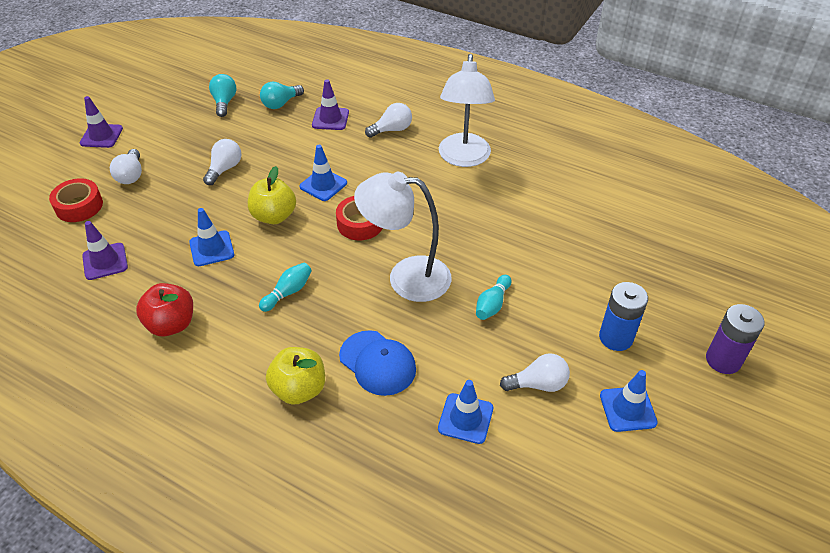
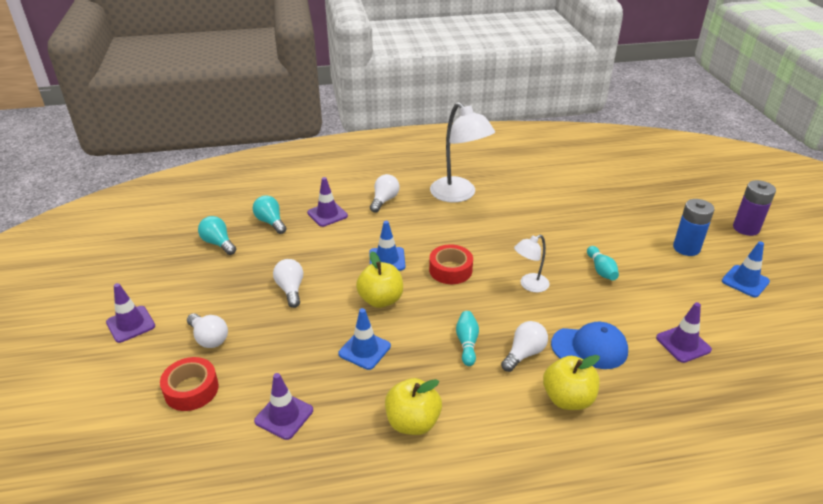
camera: 40 degrees left, 10 degrees down
red apple [136,283,193,336] -> yellow apple [385,378,442,435]
turquoise light bulb [260,82,304,109] -> turquoise light bulb turned 135 degrees clockwise [253,195,287,234]
white lamp [354,172,451,302] -> white lamp [514,235,550,293], size x0.53
blue traffic cone [438,380,493,444] -> purple traffic cone [656,302,712,363]
white light bulb [500,353,570,392] -> white light bulb moved to [501,321,548,372]

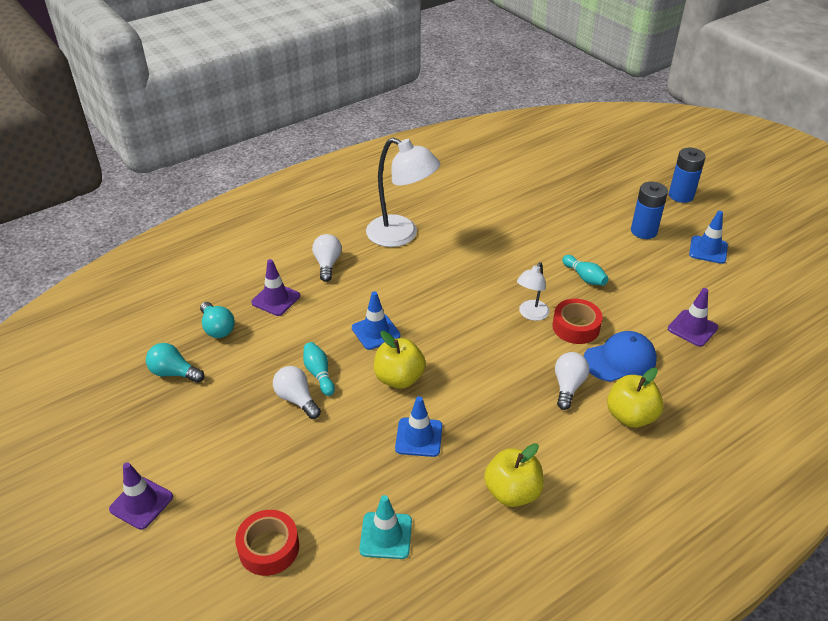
camera: 25 degrees left, 5 degrees up
white light bulb [187,313,228,348] -> none
turquoise light bulb [253,195,287,234] -> turquoise light bulb turned 150 degrees counterclockwise [200,302,235,338]
purple traffic cone [254,373,313,440] -> turquoise traffic cone [359,495,412,559]
red tape [429,245,473,284] -> red tape moved to [552,299,603,344]
turquoise bowling pin [456,311,479,366] -> turquoise bowling pin moved to [303,342,335,396]
purple battery [733,180,776,236] -> blue battery [669,148,706,203]

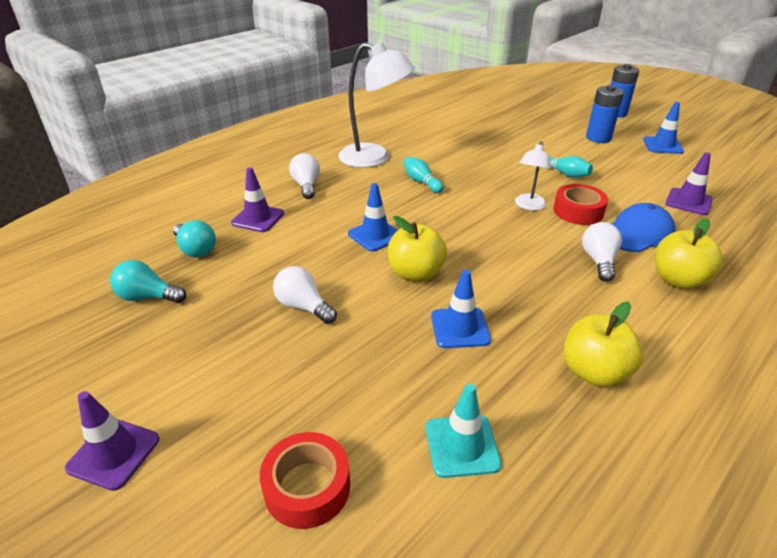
camera: 10 degrees left, 5 degrees down
turquoise bowling pin [303,342,335,396] -> turquoise bowling pin moved to [403,157,444,193]

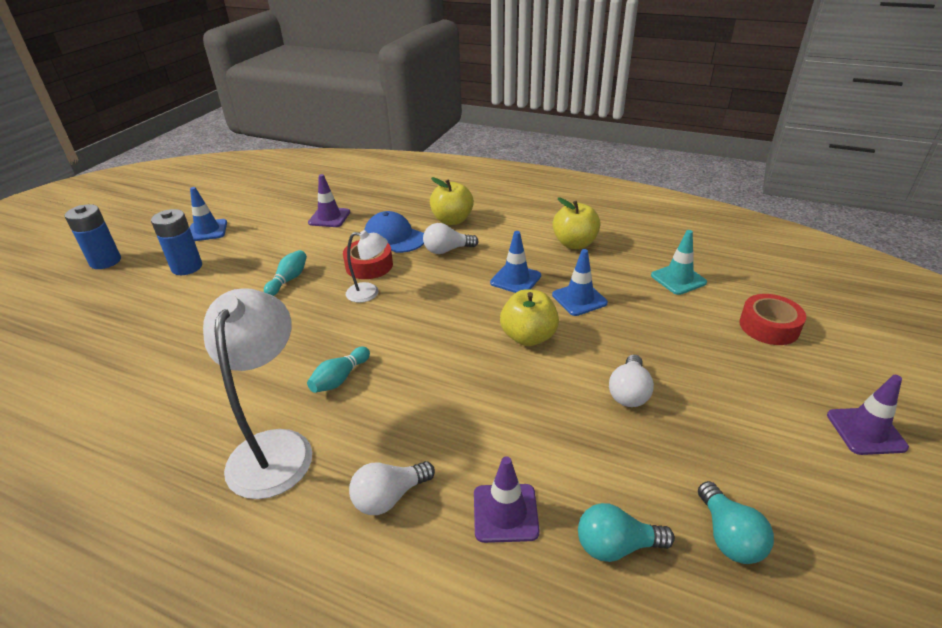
camera: 110 degrees left, 0 degrees up
turquoise light bulb [173,220,216,257] -> turquoise light bulb turned 120 degrees counterclockwise [578,503,675,562]
blue traffic cone [348,183,398,252] -> blue traffic cone moved to [490,231,541,293]

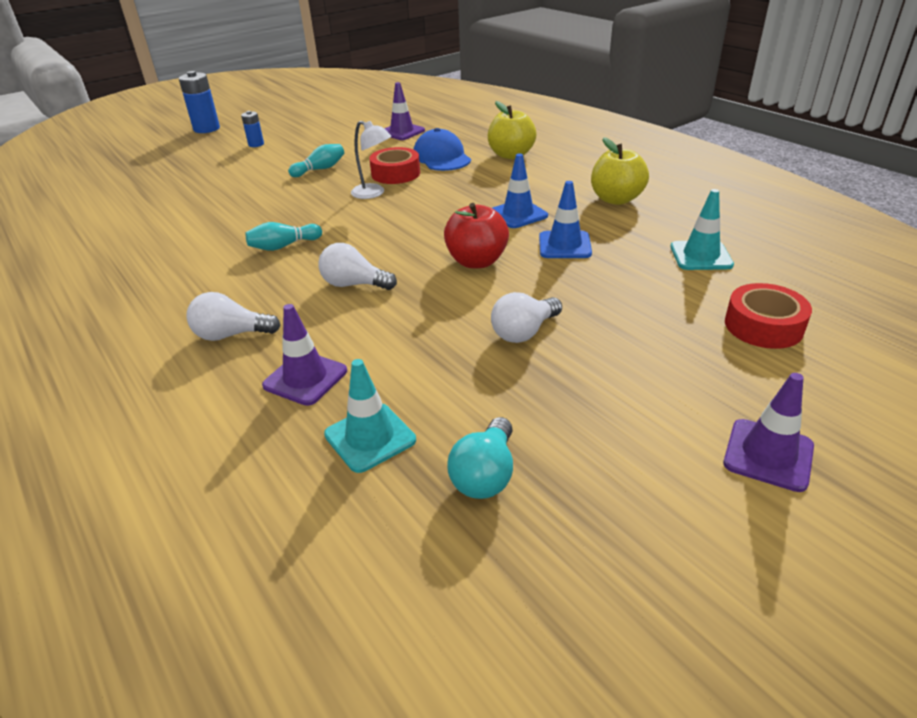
camera: 30 degrees right, 0 degrees up
blue battery [151,209,202,275] -> blue battery [241,111,264,147], size x0.56
blue traffic cone [190,187,227,241] -> none
white lamp [203,288,312,499] -> none
white light bulb [423,223,479,254] -> white light bulb moved to [318,243,397,290]
yellow apple [500,289,559,346] -> red apple [444,203,509,268]
turquoise light bulb [578,503,675,562] -> turquoise traffic cone [324,359,416,473]

